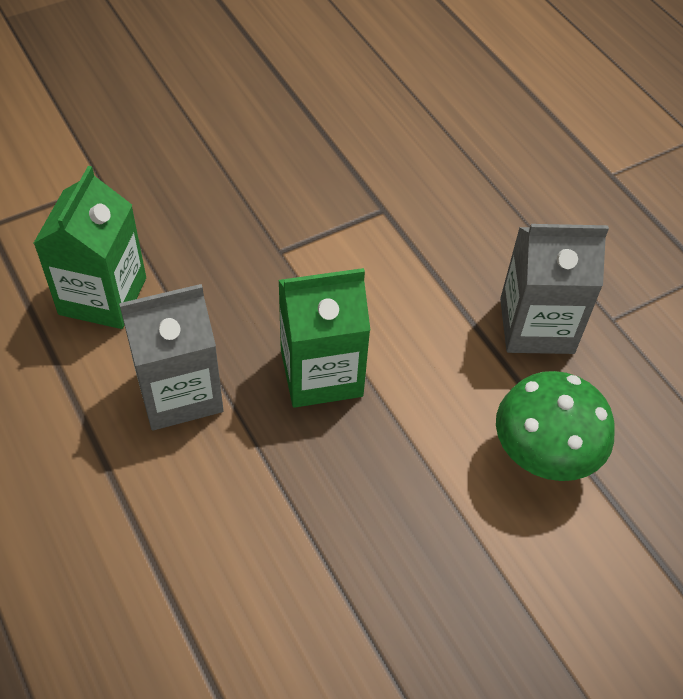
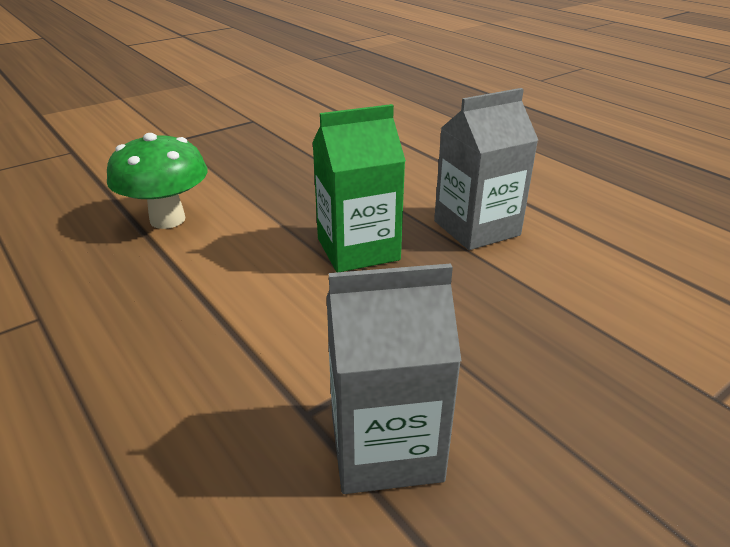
camera: 175 degrees right, 20 degrees down
green carton [34,166,146,329] -> none
grey carton [500,224,609,354] -> grey carton moved to [326,263,461,494]

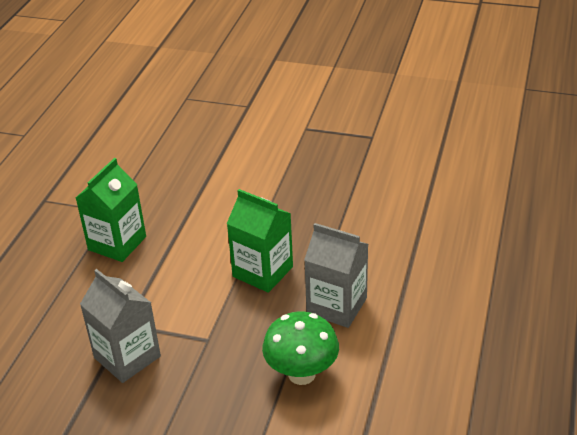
camera: 55 degrees right, 5 degrees up
green mushroom [107,133,208,229] -> green mushroom moved to [262,312,339,385]
none -> green carton [76,158,146,262]

